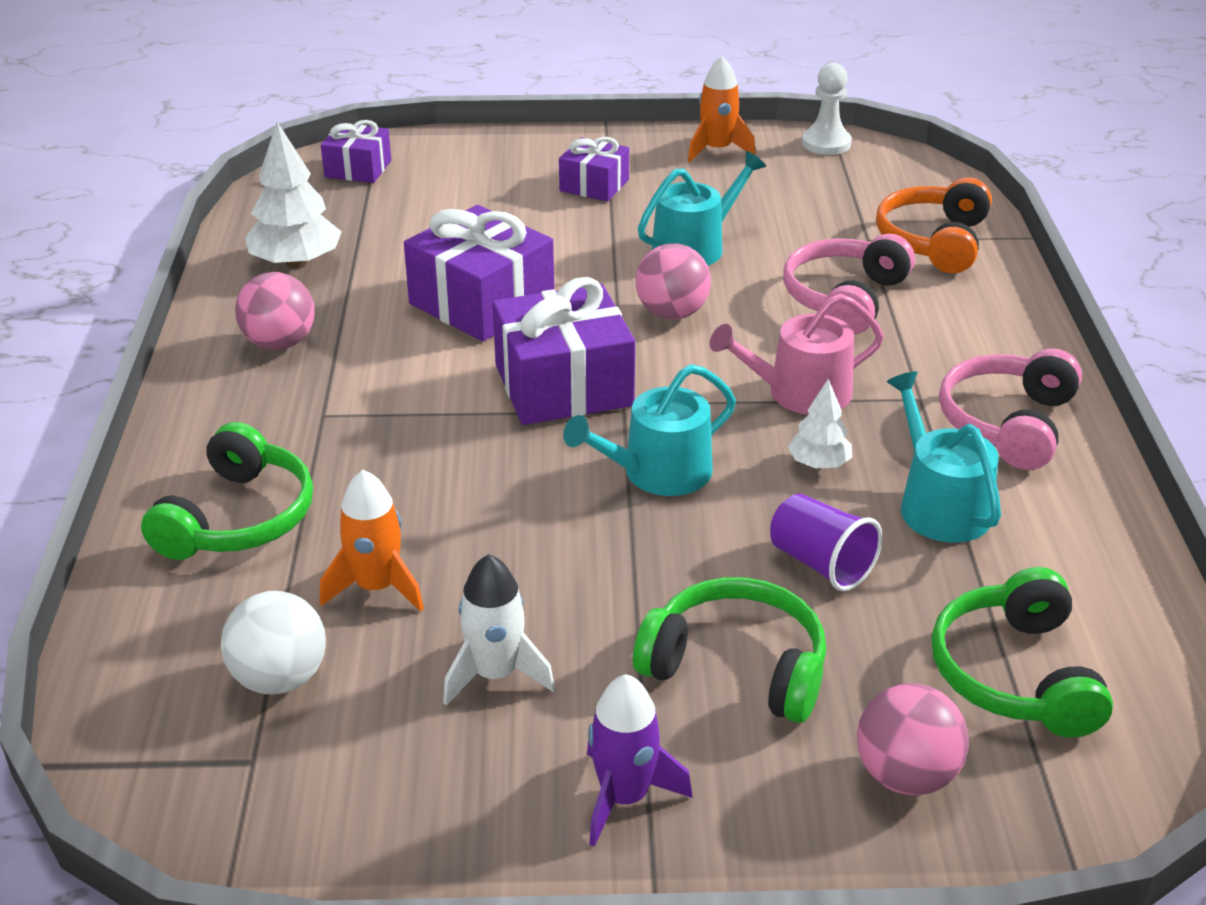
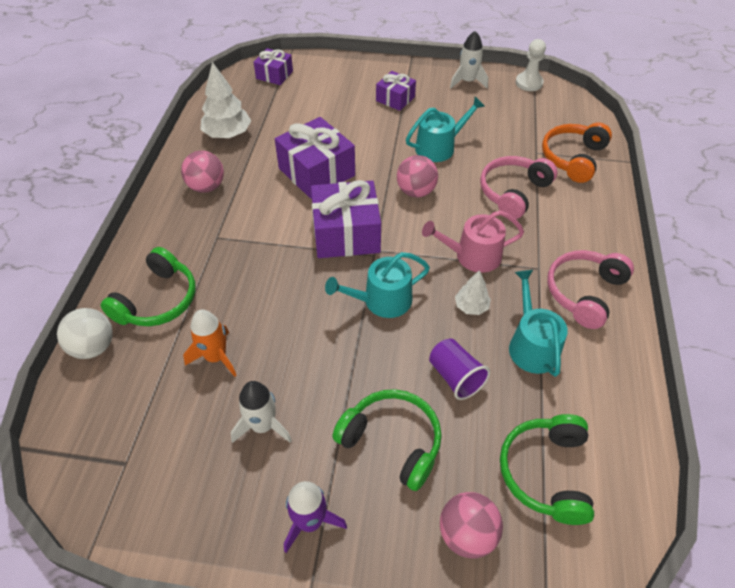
camera: 10 degrees right, 15 degrees up
white ball [221,591,326,694] -> white ball moved to [57,308,113,359]
orange rocket [688,56,756,162] -> white rocket [450,31,488,88]

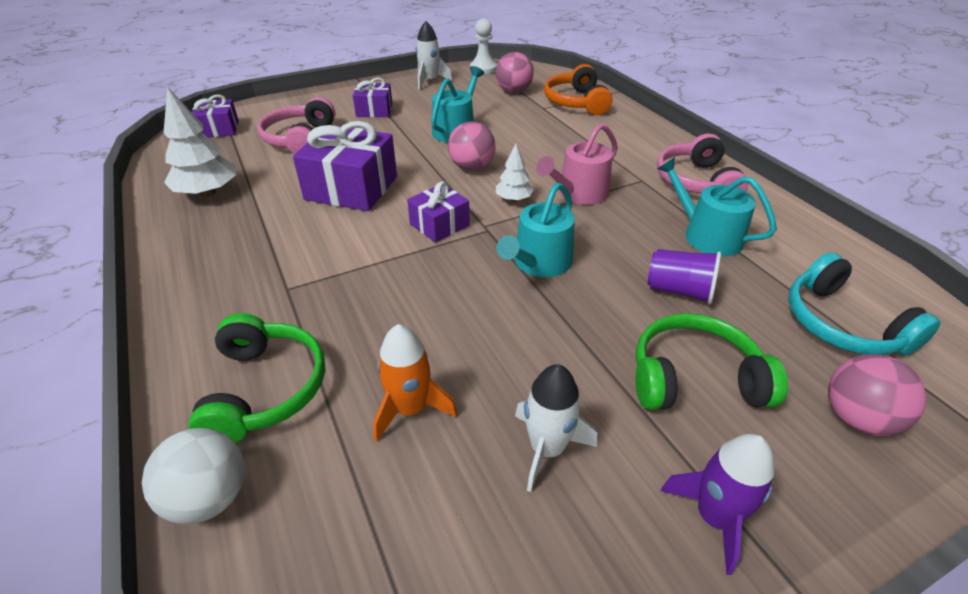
camera: 35 degrees left, 10 degrees down
pink ball [181,151,224,193] -> pink ball moved to [496,52,534,93]
purple gift [311,180,381,258] -> purple gift [407,181,470,243], size x0.57
white tree [455,270,491,315] -> white tree moved to [496,144,533,202]
pink headphones [480,156,558,219] -> pink headphones moved to [258,97,335,154]
green headphones [500,414,594,525] -> turquoise headphones [788,252,941,356]

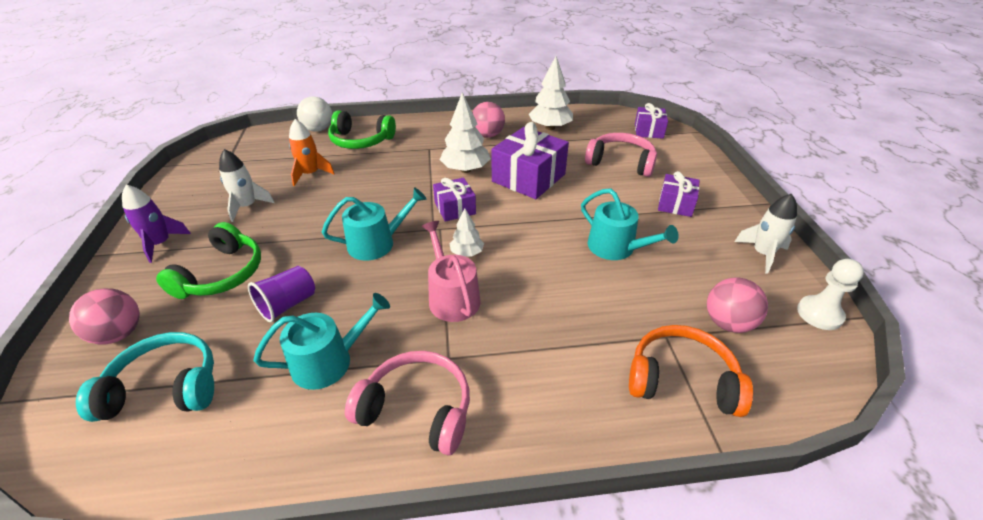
camera: 110 degrees right, 0 degrees up
pink ball [448,121,495,171] -> pink ball moved to [472,102,505,138]
turquoise watering can [497,183,575,277] -> turquoise watering can turned 105 degrees clockwise [322,187,426,261]
none -> white tree [440,92,491,173]

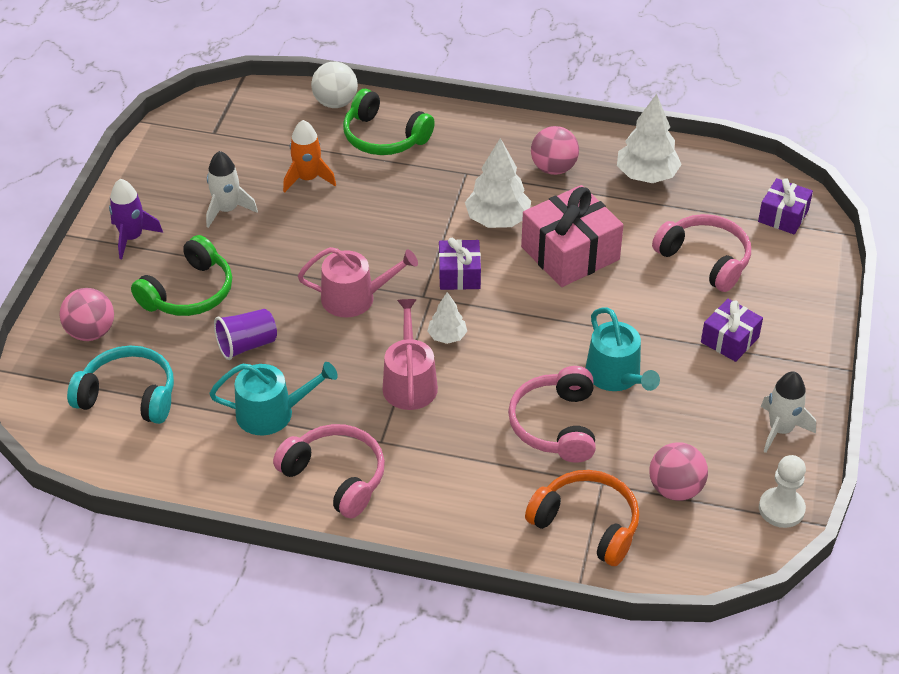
camera: 20 degrees right, 5 degrees up
turquoise watering can [322,187,426,261] -> pink watering can [298,247,418,317]
purple gift [492,122,569,199] -> pink gift [521,185,623,287]
none -> pink headphones [508,366,596,463]

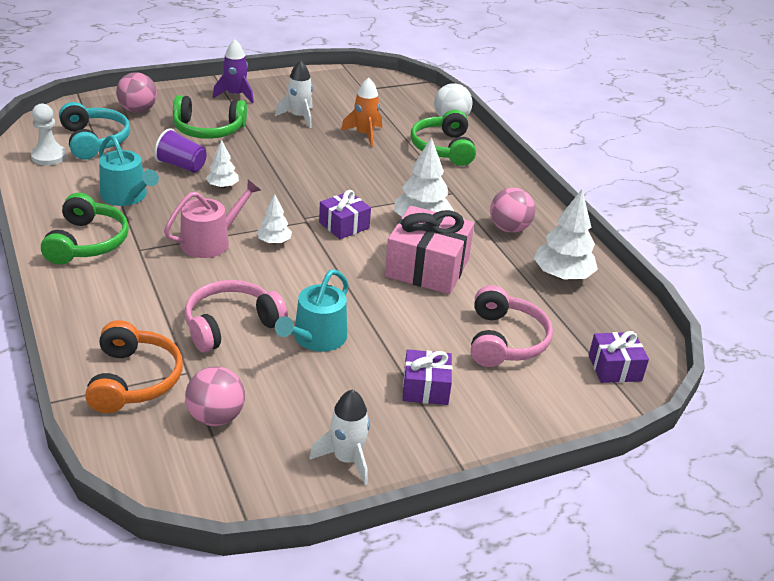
camera: 50 degrees right, 10 degrees down
pink headphones [273,424,385,519] -> green headphones [41,193,129,264]
pink watering can [298,247,418,317] -> none
white pawn [759,455,806,528] -> white pawn moved to [31,104,66,165]
none -> white tree [206,140,239,188]

